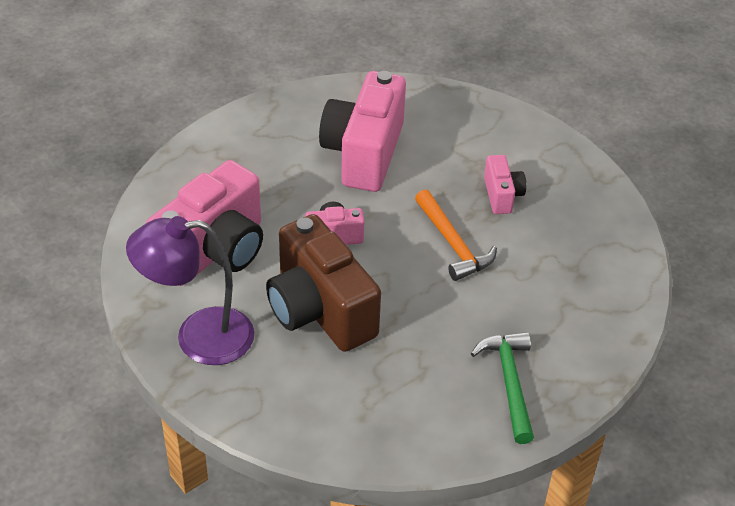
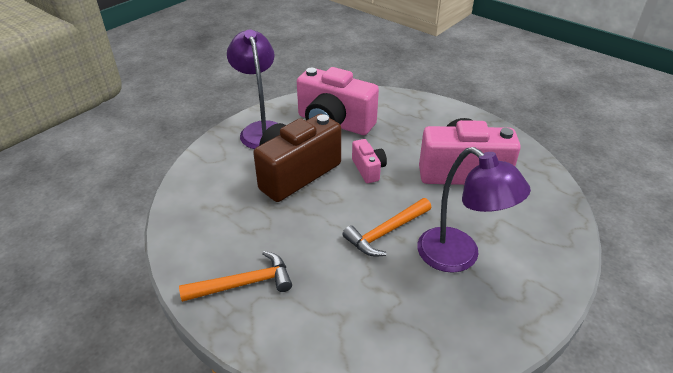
camera: 80 degrees right, 5 degrees down
green hammer [471,332,534,444] -> orange hammer [179,251,292,302]
pink camera [484,155,526,214] -> purple lamp [417,147,531,273]

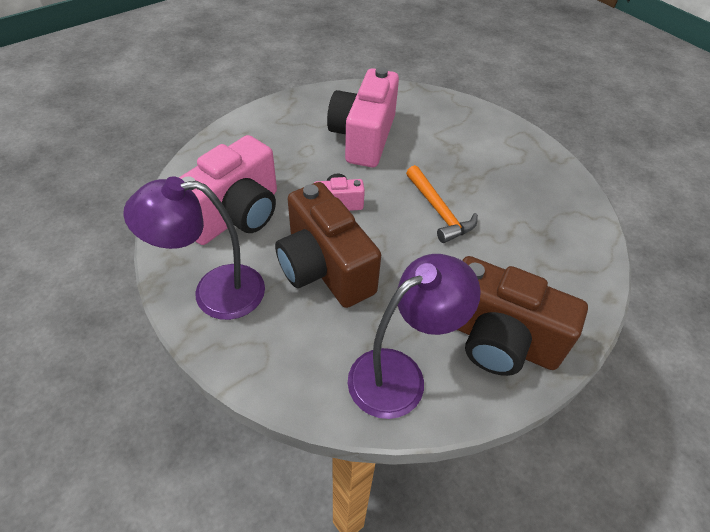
camera: 80 degrees left, 10 degrees up
orange hammer [179,251,292,302] -> brown camera [457,256,588,376]
purple lamp [417,147,531,273] -> purple lamp moved to [348,254,481,419]

